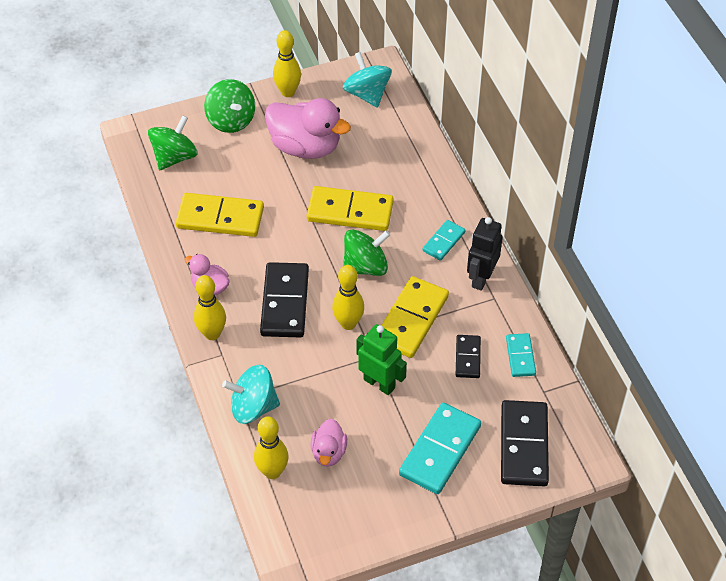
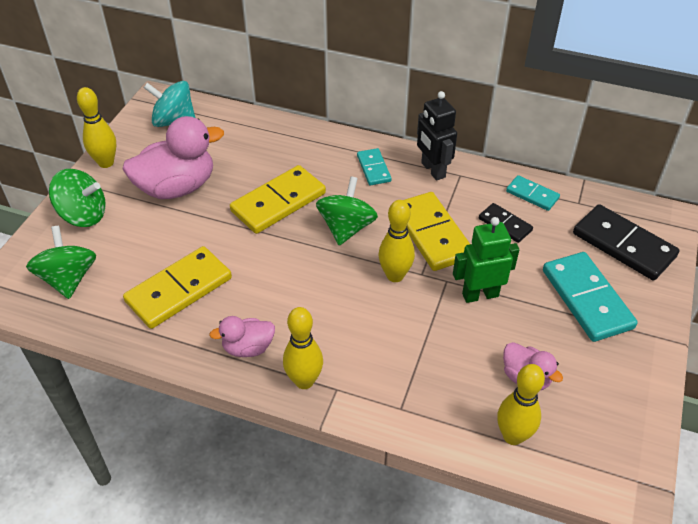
camera: 50 degrees left, 5 degrees down
turquoise spinning top [222,365,280,424] -> none
black domino [260,262,309,337] -> none

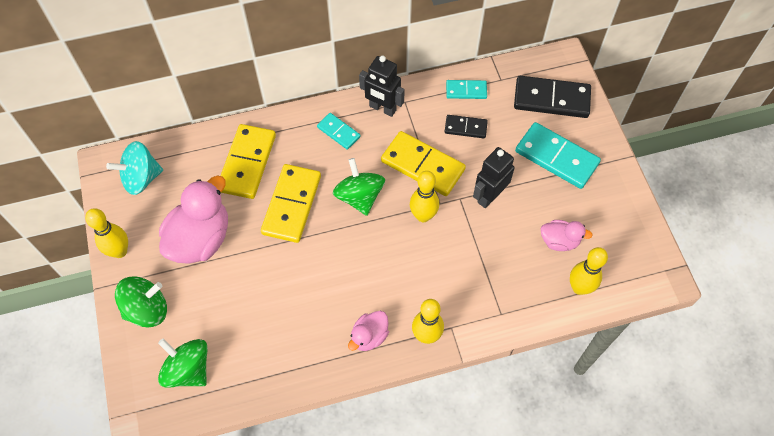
camera: 35 degrees left, 15 degrees up
yellow domino [123,246,232,329] -> yellow domino moved to [220,124,276,199]
green robot [453,217,519,303] -> black robot [473,147,514,208]

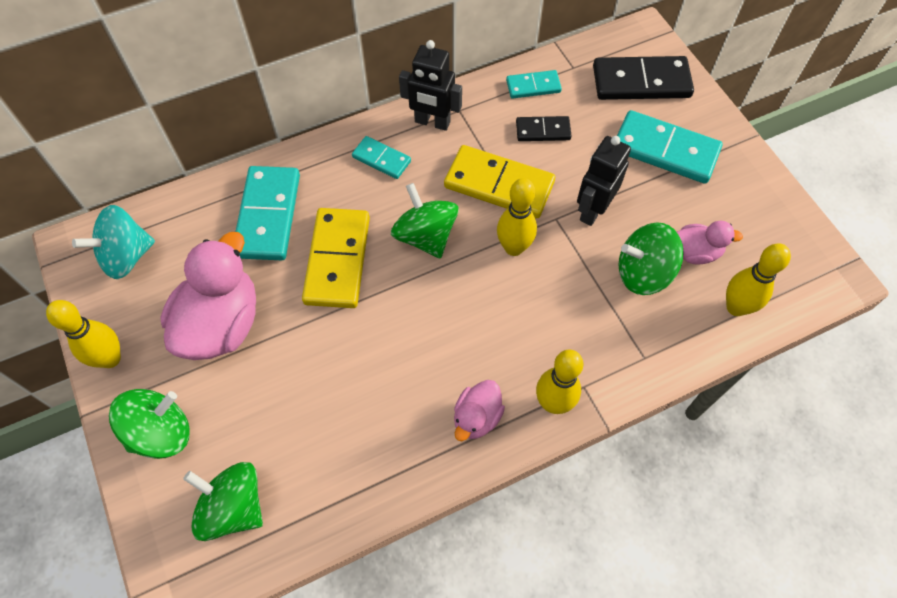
camera: 10 degrees left, 0 degrees up
yellow domino [220,124,276,199] -> turquoise domino [235,166,300,260]
none -> green spinning top [619,222,684,295]

